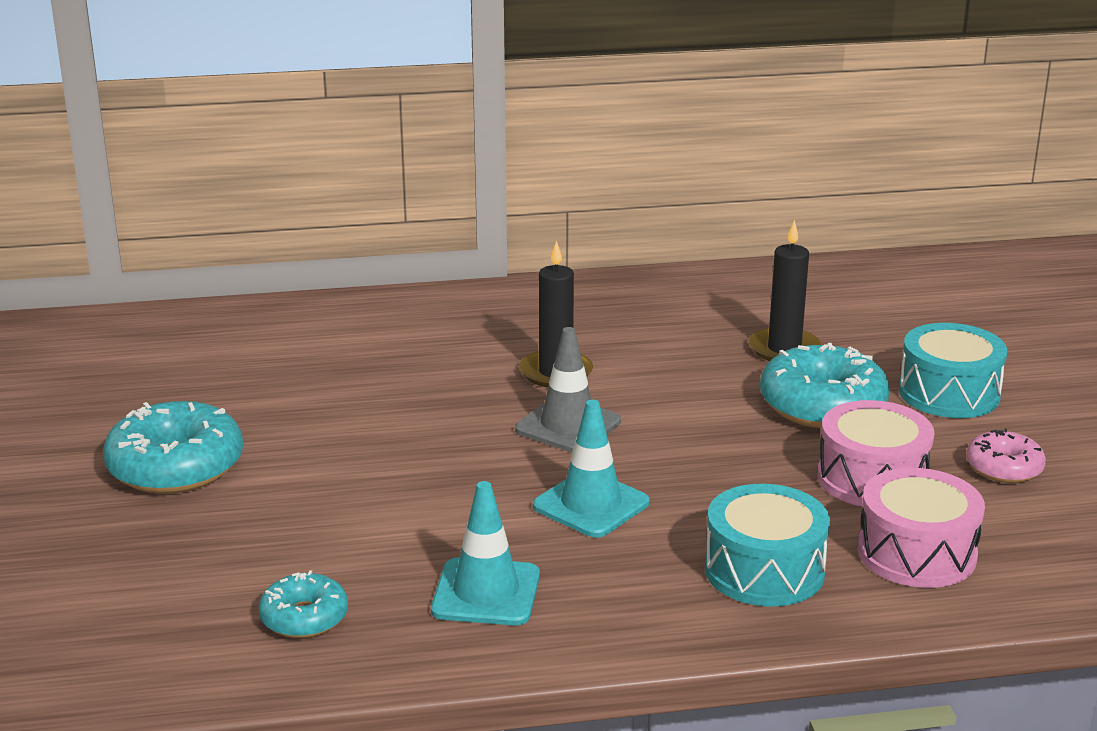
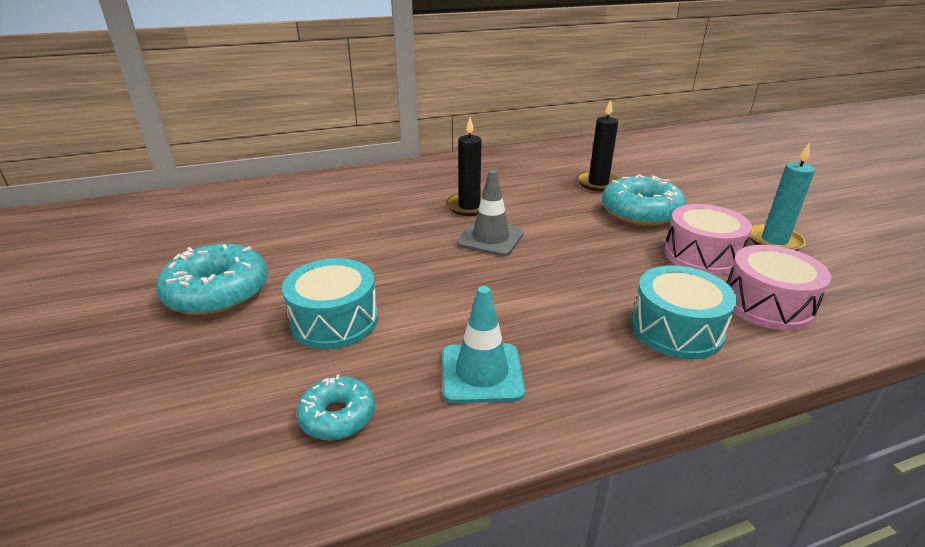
camera: 10 degrees left, 5 degrees up
turquoise traffic cone [533,400,649,538] -> none
turquoise drum [899,323,1007,418] -> turquoise drum moved to [282,258,378,349]
pink donut [966,429,1046,483] -> turquoise candle [749,142,815,251]

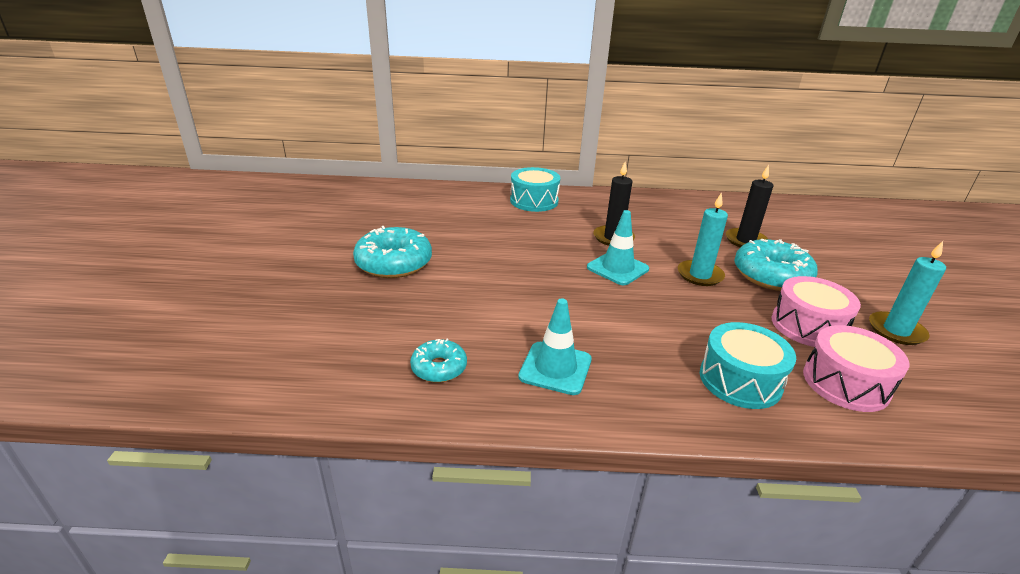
camera: 20 degrees right, 0 degrees up
turquoise drum [282,258,378,349] -> turquoise drum moved to [510,167,560,212]
grey traffic cone [457,170,524,256] -> turquoise traffic cone [587,210,649,285]
none -> turquoise candle [678,192,728,286]

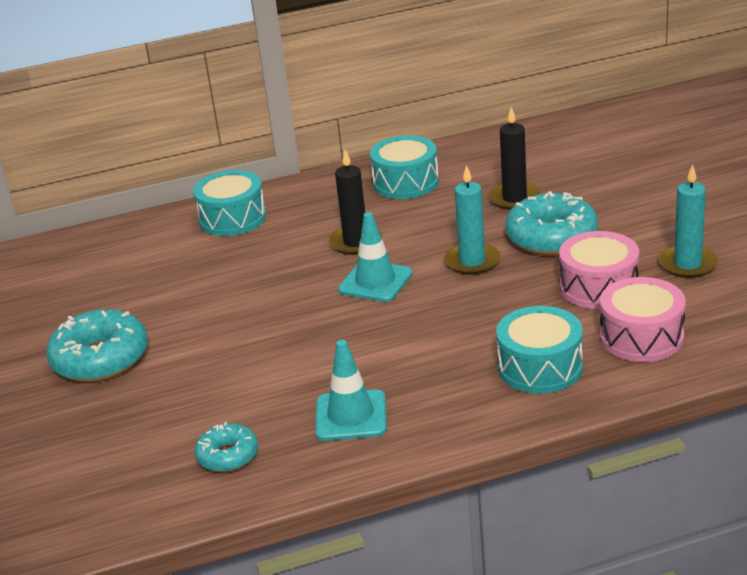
camera: 15 degrees left, 0 degrees up
none -> turquoise drum [370,135,439,199]

